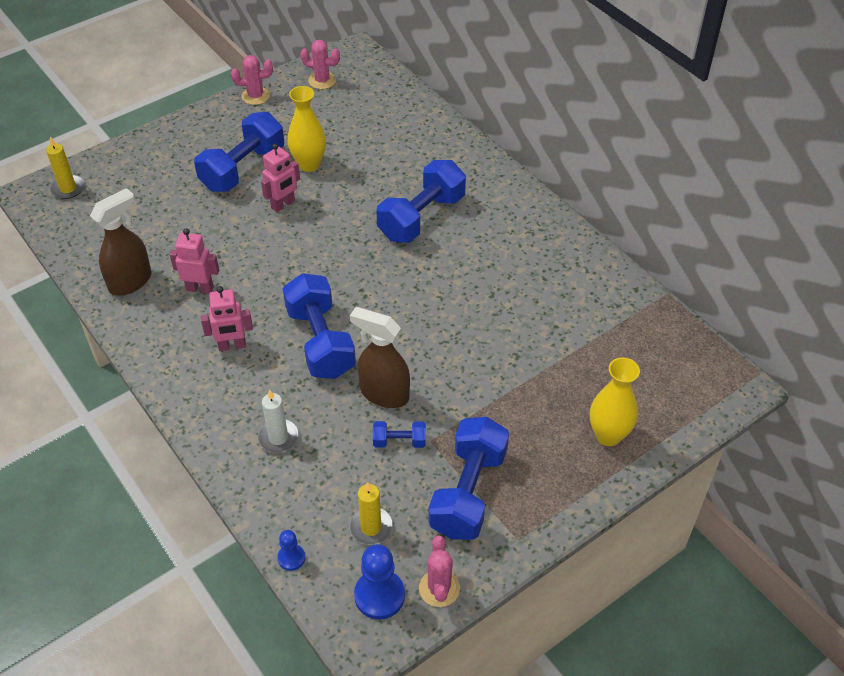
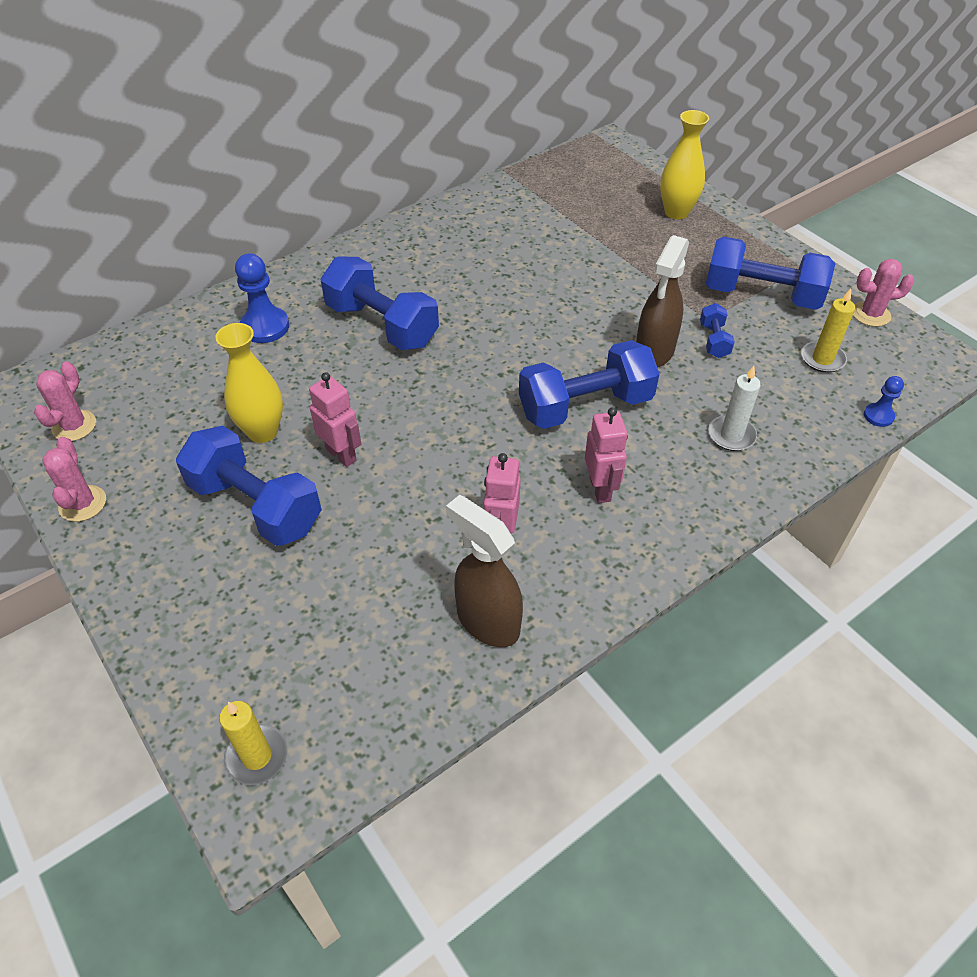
camera: 90 degrees left, 0 degrees up
blue pawn [354,544,405,620] -> blue pawn moved to [235,253,289,343]

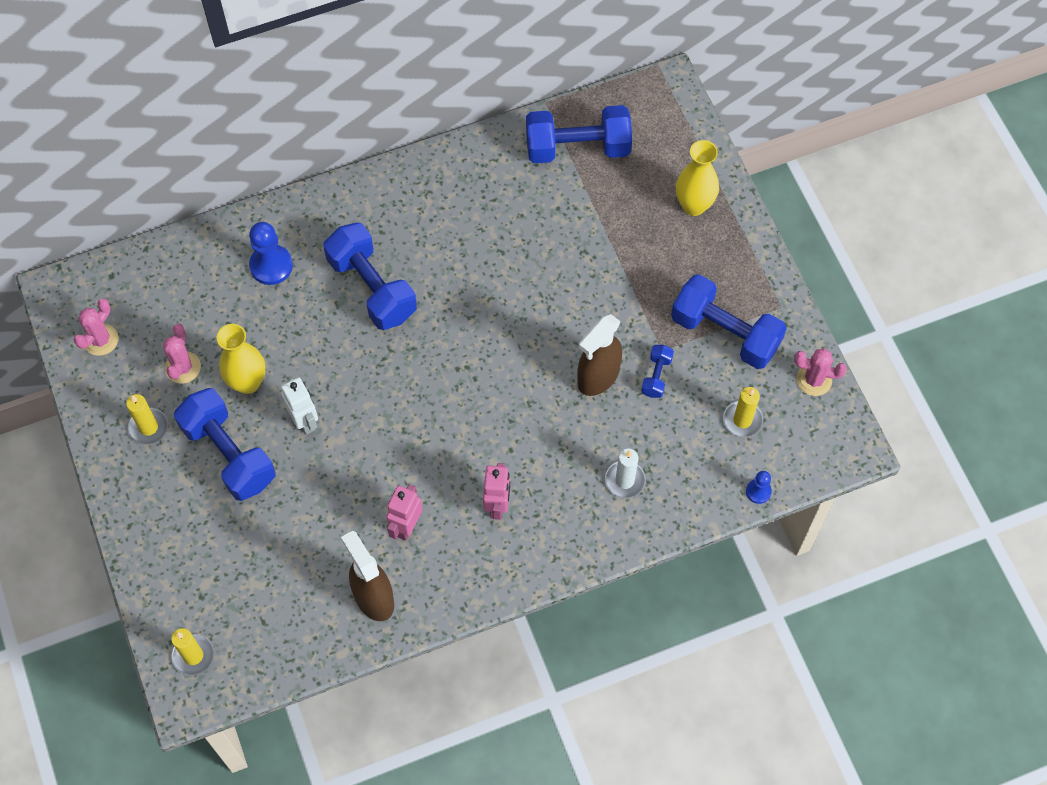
camera: 15 degrees right, 15 degrees up
pink cactus [42,437,106,522] -> pink cactus moved to [163,324,201,384]
pink robot [309,372,361,467] -> white robot [281,377,318,435]
blue dumbbell [519,340,659,429] -> blue dumbbell moved to [526,105,632,163]
none -> yellow candle [126,394,168,445]

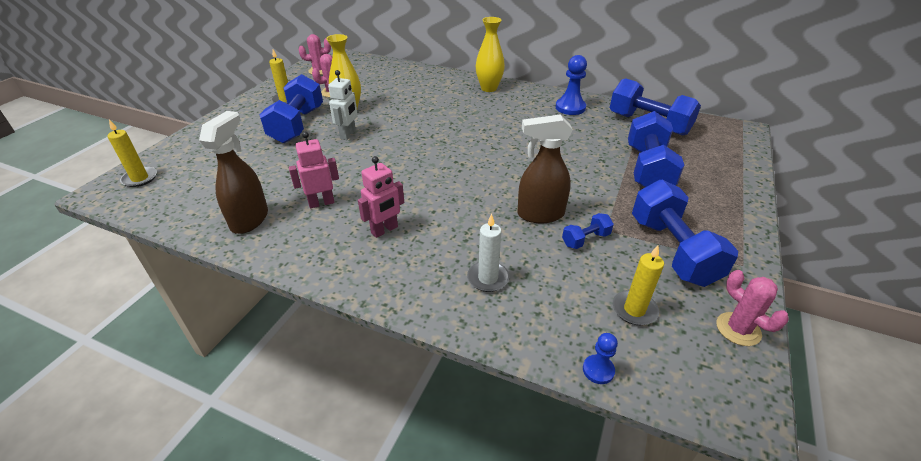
camera: 45 degrees right, 25 degrees down
blue pawn [249,222,293,285] -> blue pawn moved to [556,55,587,115]
blue dumbbell [323,222,417,330] -> blue dumbbell moved to [628,111,684,187]
yellow vase [676,140,719,216] -> yellow vase moved to [476,17,505,92]

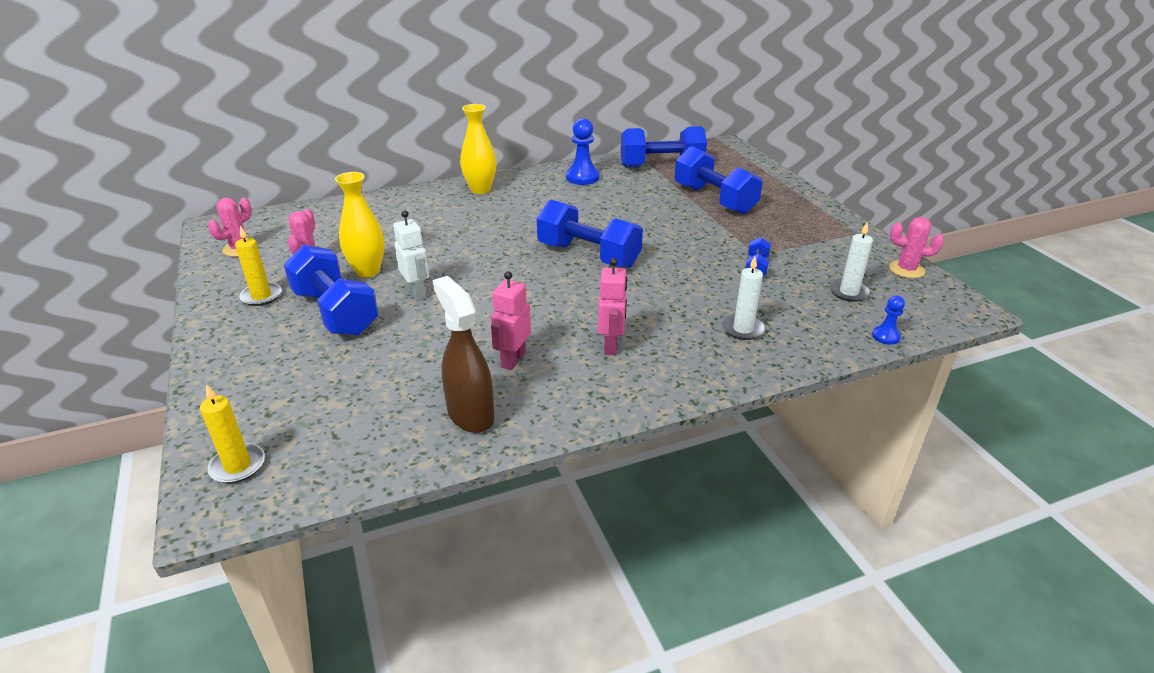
camera: 45 degrees left, 5 degrees down
brown spray bottle [517,114,573,223] -> none
yellow candle [613,245,664,325] -> white candle [829,222,873,302]
blue dumbbell [632,180,738,287] -> blue dumbbell moved to [537,200,643,268]

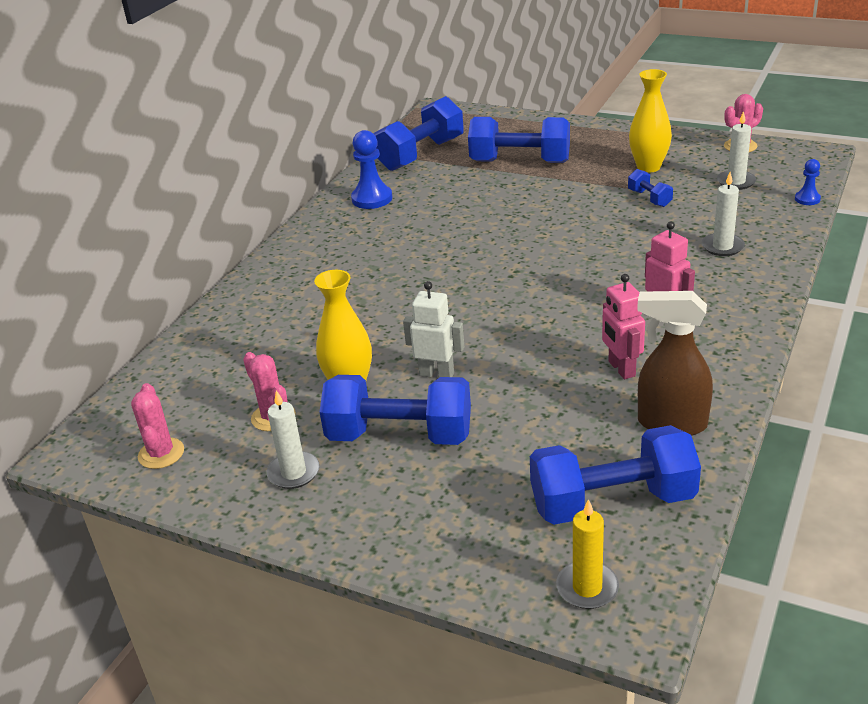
camera: 40 degrees left, 0 degrees up
yellow candle [235,226,282,306] -> white candle [267,390,320,489]
yellow vase [460,104,497,194] -> yellow vase moved to [629,69,672,173]
blue dumbbell [537,200,643,268] -> blue dumbbell moved to [530,425,701,525]

